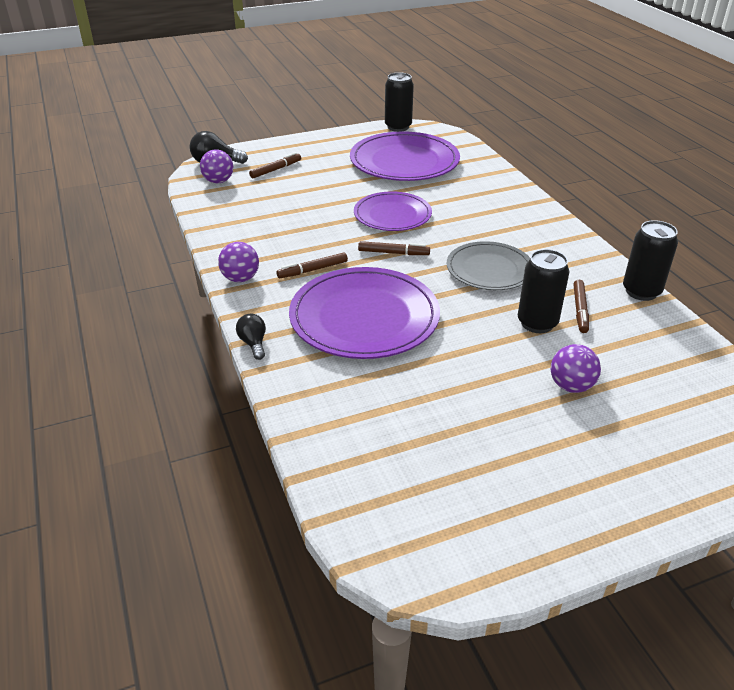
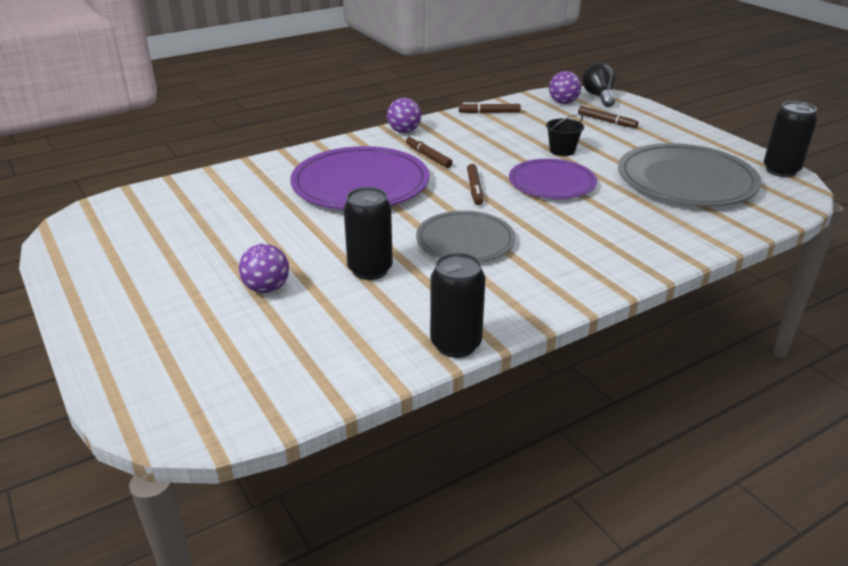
camera: 80 degrees right, 5 degrees down
black light bulb [236,314,266,360] -> none
purple plate [350,132,460,181] -> grey plate [618,143,761,206]
brown marker [573,280,589,333] -> brown marker moved to [459,102,521,113]
none -> black bucket [546,114,584,156]

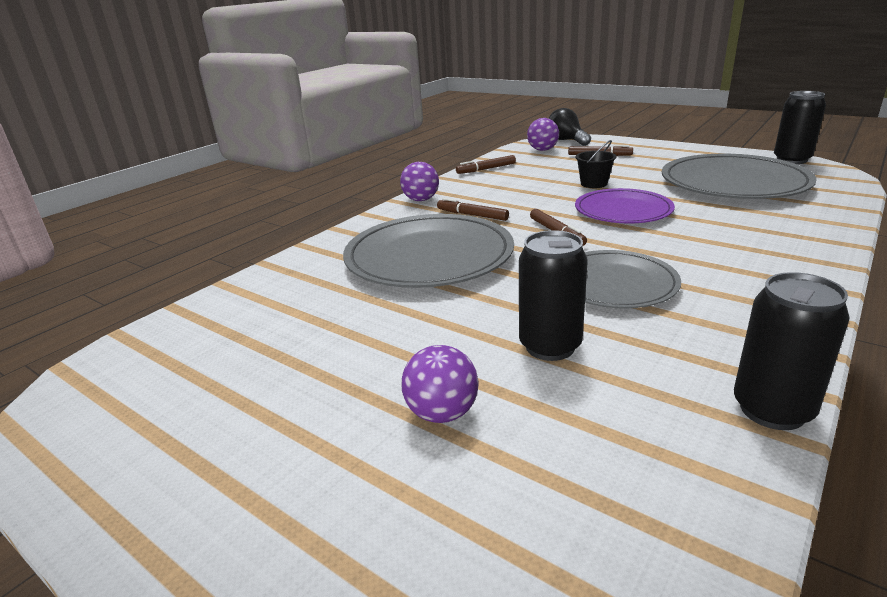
camera: 20 degrees left, 5 degrees down
purple plate [290,146,429,210] -> grey plate [343,214,514,288]

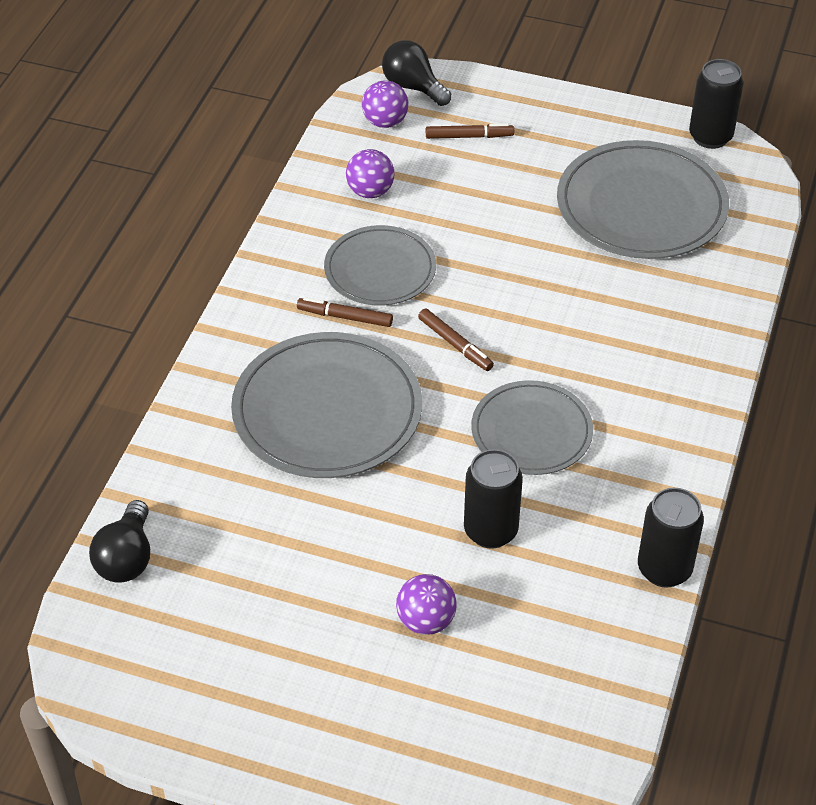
camera: 20 degrees left, 20 degrees up
purple ball [400,162,439,201] -> purple ball moved to [346,149,394,198]
brown marker [456,155,516,174] -> none
purple plate [575,188,675,223] -> none
black bucket [576,140,616,188] -> none
none -> black light bulb [89,500,150,583]
none -> grey plate [324,225,436,306]

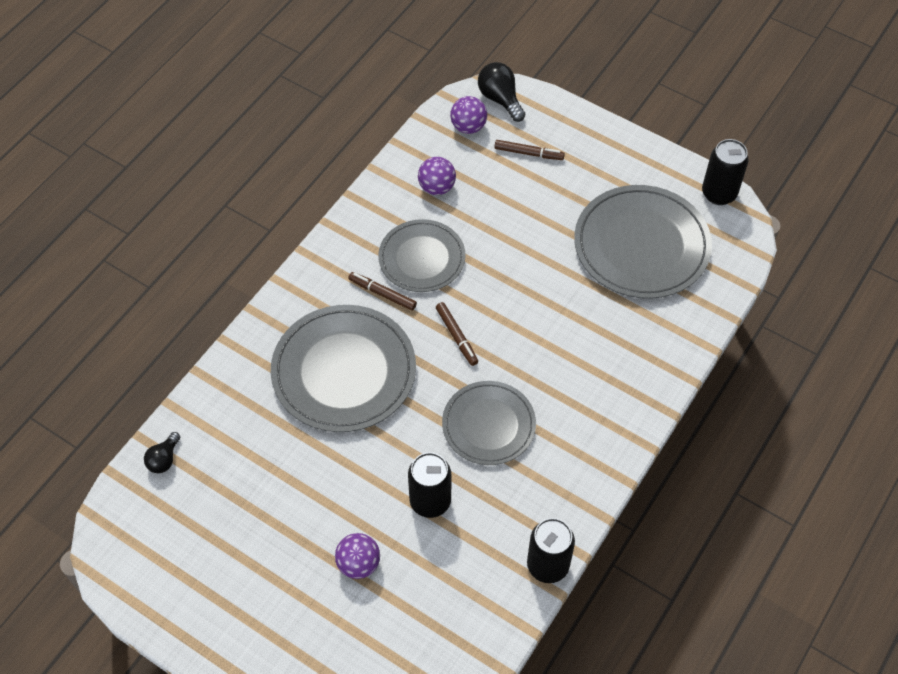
camera: 15 degrees right, 10 degrees up
black light bulb [89,500,150,583] -> black light bulb [144,432,180,473], size x0.65

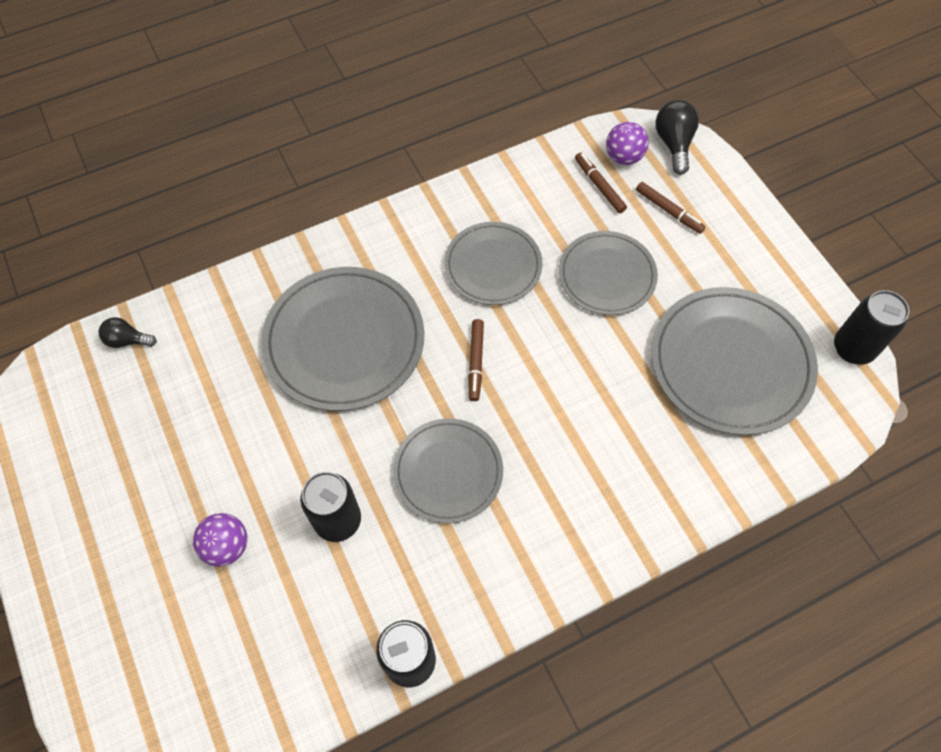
camera: 30 degrees right, 5 degrees up
black light bulb [144,432,180,473] -> black light bulb turned 45 degrees clockwise [99,317,157,348]
brown marker [348,272,417,311] -> brown marker moved to [575,152,627,213]
purple ball [418,157,456,195] -> none
none -> grey plate [559,231,658,315]

